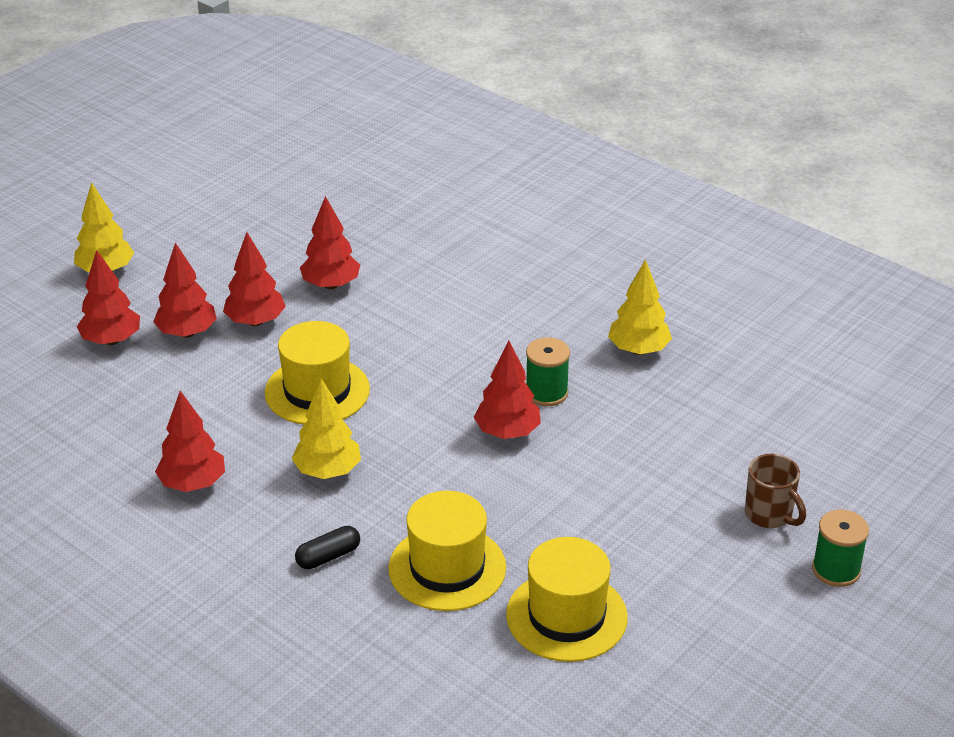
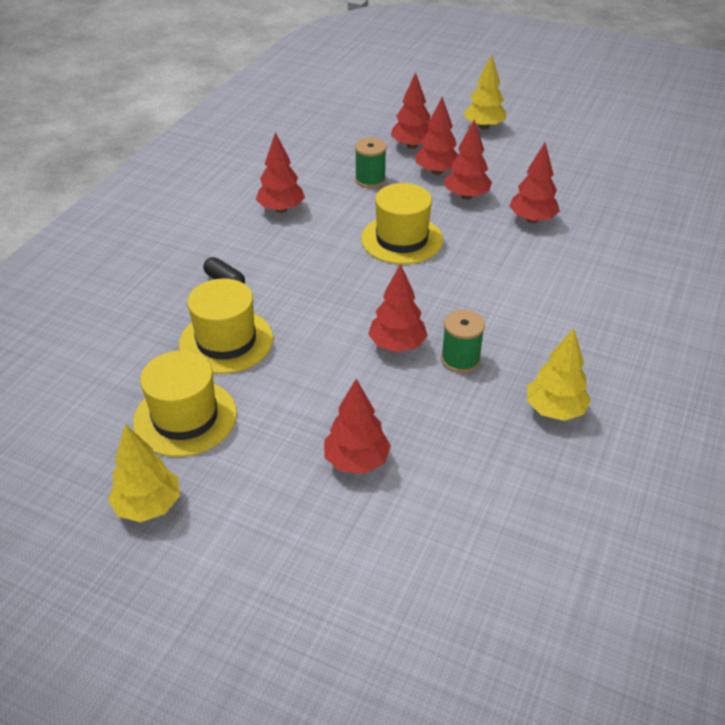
camera: 75 degrees right, 5 degrees up
yellow tree [292,378,361,479] -> yellow tree moved to [108,424,180,522]
brown mug [745,454,806,528] -> none
green spool [812,510,869,587] -> green spool moved to [355,138,387,188]
none -> red tree [324,379,391,474]

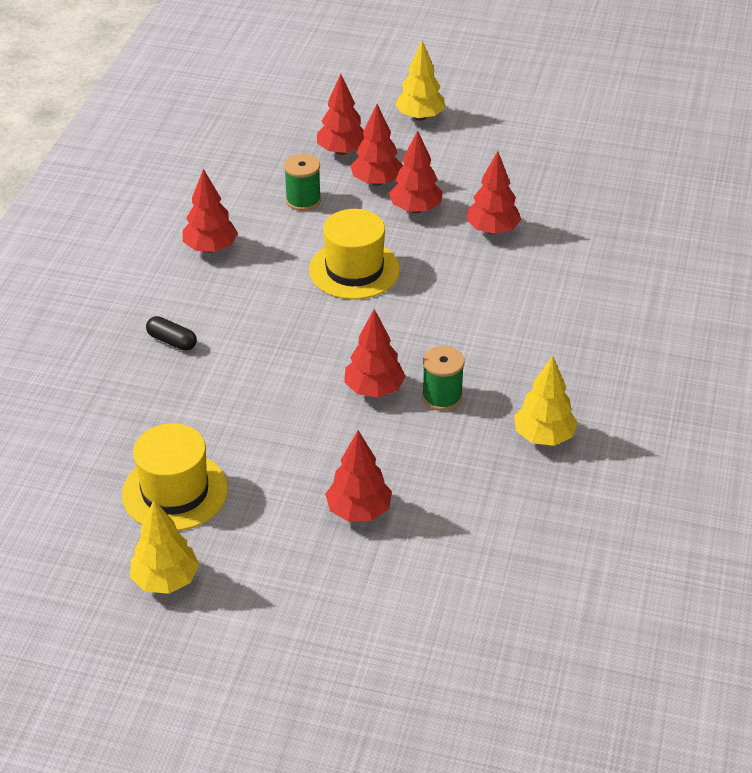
camera: 10 degrees left, 0 degrees up
yellow hat [179,279,273,374] -> none

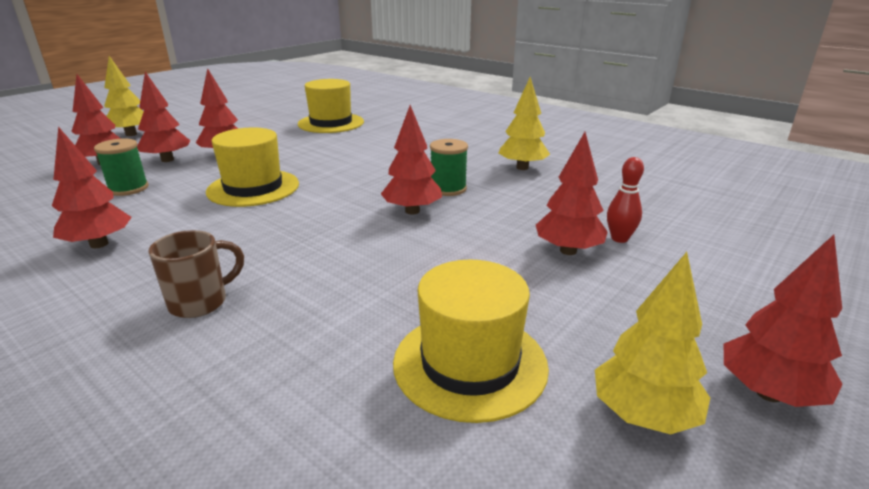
camera: 65 degrees left, 15 degrees down
black capsule [146,316,197,351] -> brown mug [148,230,244,318]
red tree [466,151,521,234] -> red tree moved to [724,235,843,407]
none -> yellow hat [298,79,364,133]
none -> red bowling pin [607,157,644,243]

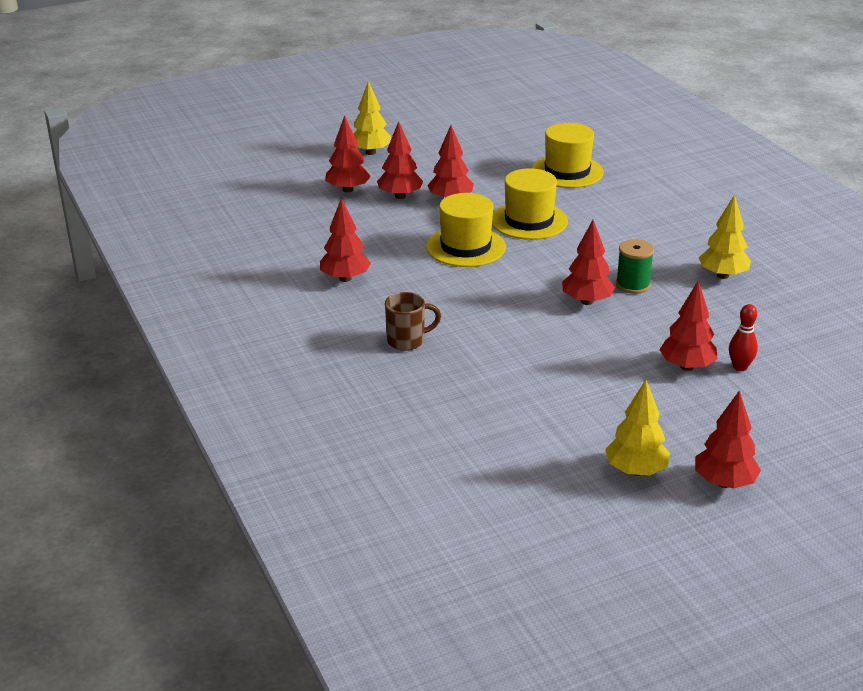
camera: 25 degrees right, 5 degrees up
green spool [94,138,149,196] -> none
yellow hat [393,260,549,423] -> yellow hat moved to [492,168,568,240]

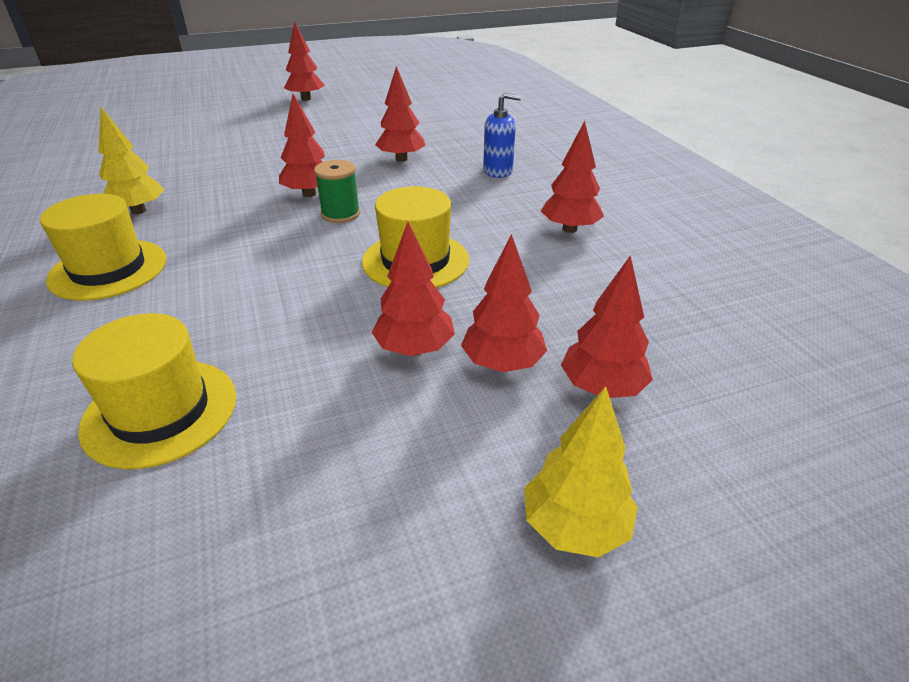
camera: 175 degrees left, 5 degrees up
brown mug [385,292,441,351] -> blue soap dispenser [483,93,521,178]
yellow hat [492,168,568,240] -> yellow hat moved to [40,194,166,301]
yellow tree [605,380,670,476] -> none
green spool [616,239,654,294] -> green spool moved to [314,160,360,223]
red tree [659,281,718,371] -> red tree moved to [375,66,426,162]
red bowling pin [729,304,758,371] -> none

